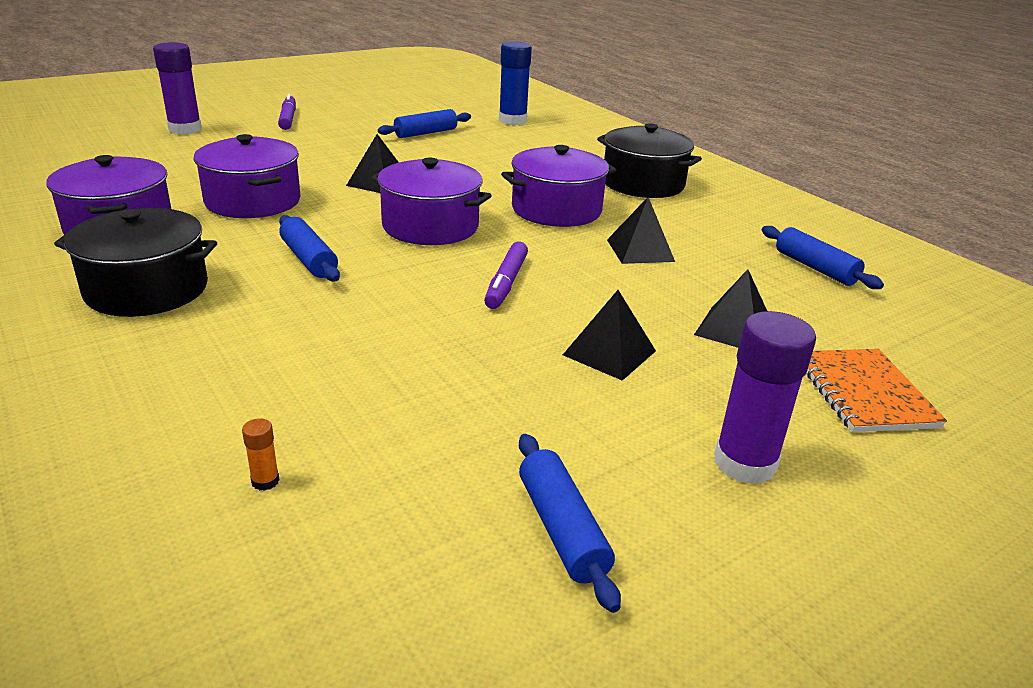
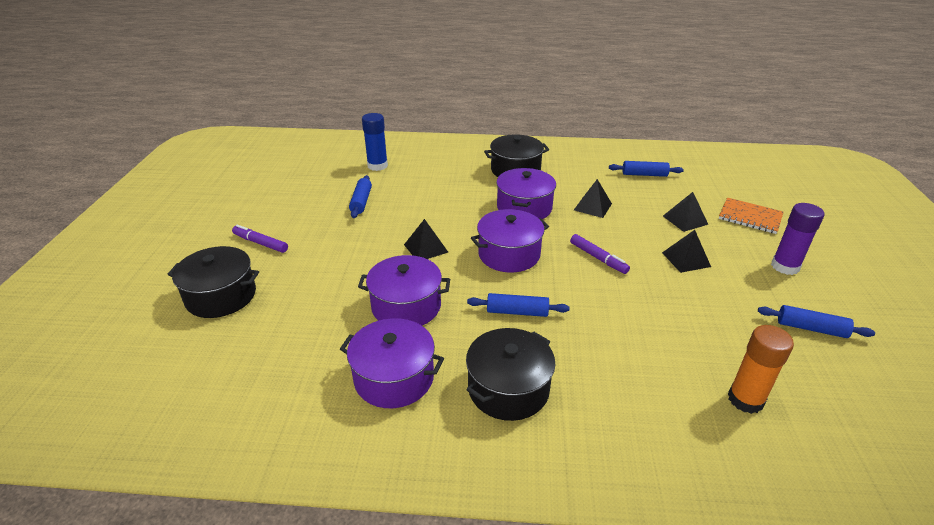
camera: 50 degrees left, 5 degrees up
purple glue stick [153,42,202,135] -> black pot [167,246,259,318]
orange glue stick [242,418,279,491] -> orange glue stick [728,325,794,414], size x2.46

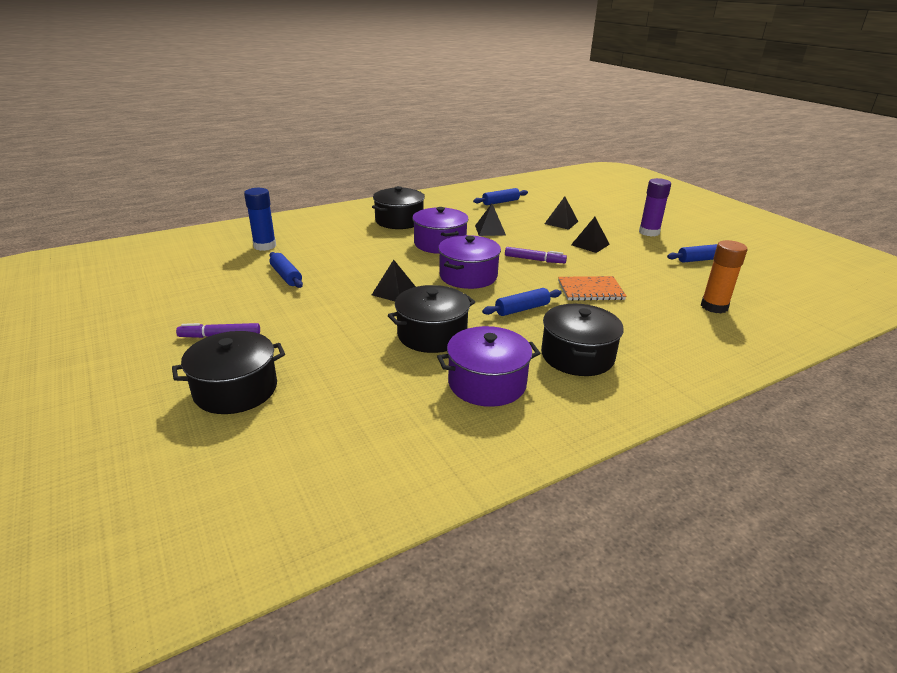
camera: 35 degrees left, 5 degrees down
purple pot [358,255,450,325] -> black pot [388,285,475,353]
orange notebook [719,198,783,234] -> orange notebook moved to [558,276,627,301]

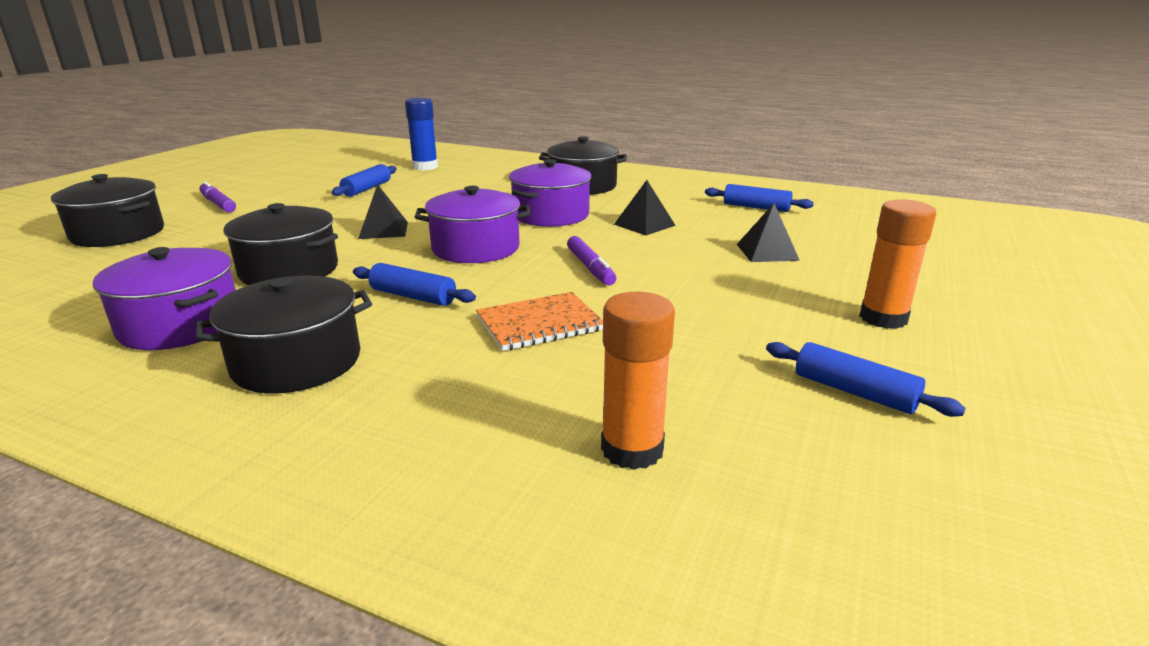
camera: 55 degrees right, 5 degrees down
orange notebook [558,276,627,301] -> orange notebook turned 75 degrees counterclockwise [476,292,603,351]
black pyramid [571,217,610,253] -> none
purple glue stick [639,178,671,236] -> orange glue stick [859,199,936,329]

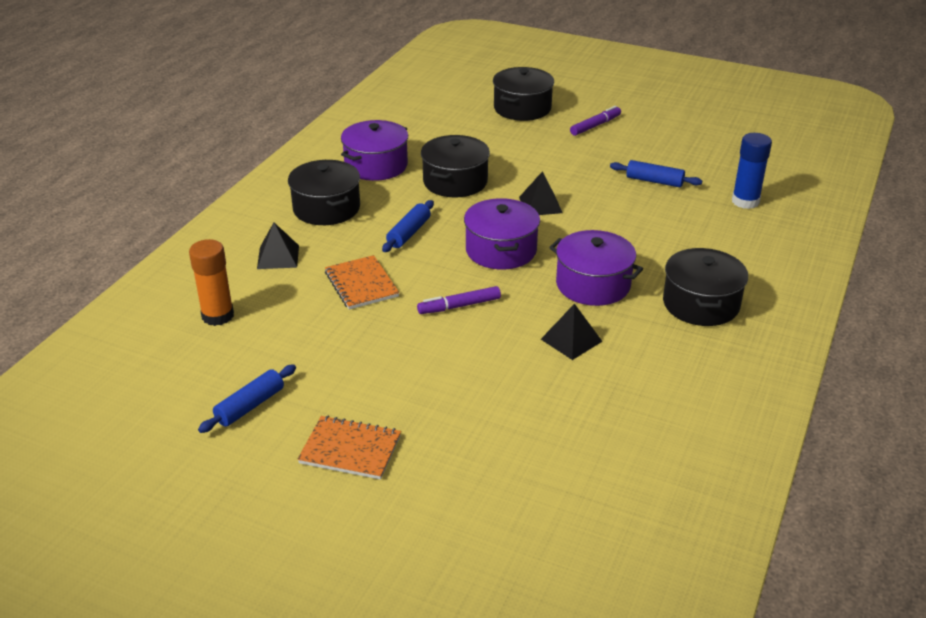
camera: 90 degrees right, 10 degrees up
blue rolling pin [705,184,814,212] -> none
black pyramid [737,203,800,262] -> black pyramid moved to [257,223,299,269]
orange glue stick [859,199,936,329] -> orange notebook [297,416,401,480]

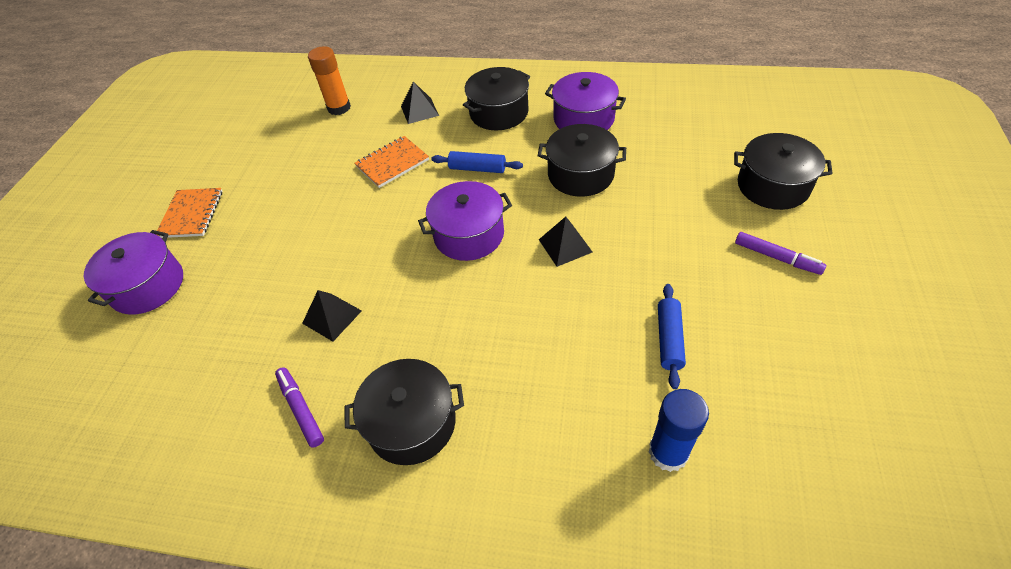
camera: 80 degrees right, 15 degrees up
blue rolling pin [198,364,296,433] -> none
purple marker [417,286,501,314] -> purple marker moved to [275,367,324,448]
purple pot [549,230,643,306] -> purple pot moved to [84,230,183,315]

